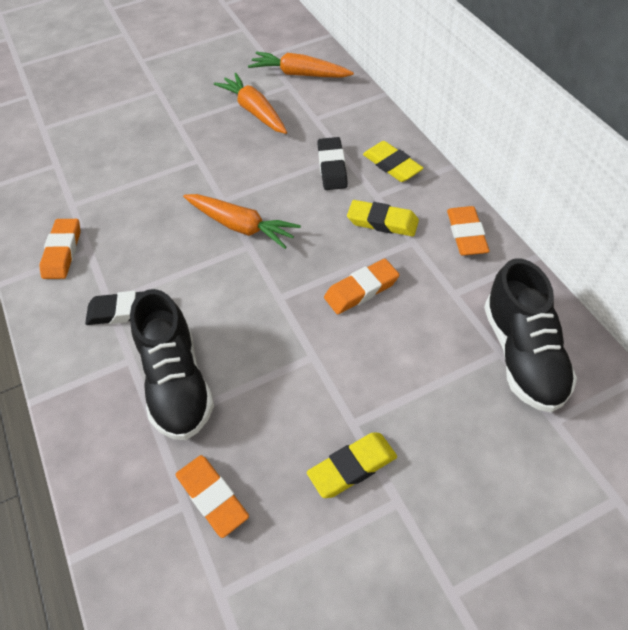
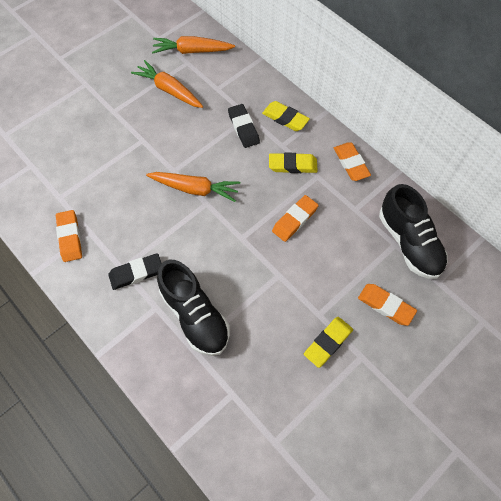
camera: 20 degrees left, 10 degrees up
orange eraser [176,455,249,538] -> orange eraser moved to [358,284,417,326]

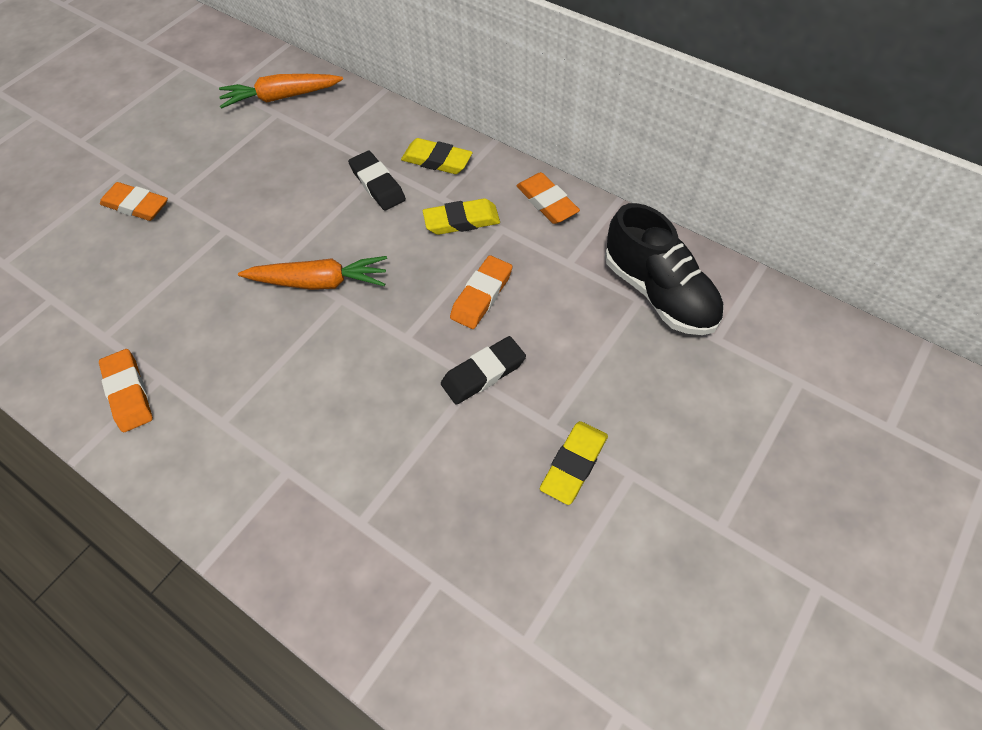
camera: 10 degrees left, 5 degrees down
black eraser [108,253,162,290] -> black eraser moved to [441,336,526,405]
orange carrot [131,60,203,108] -> none
black shoe [157,260,230,356] -> none
orange eraser [358,284,417,326] -> orange eraser moved to [100,182,168,221]

